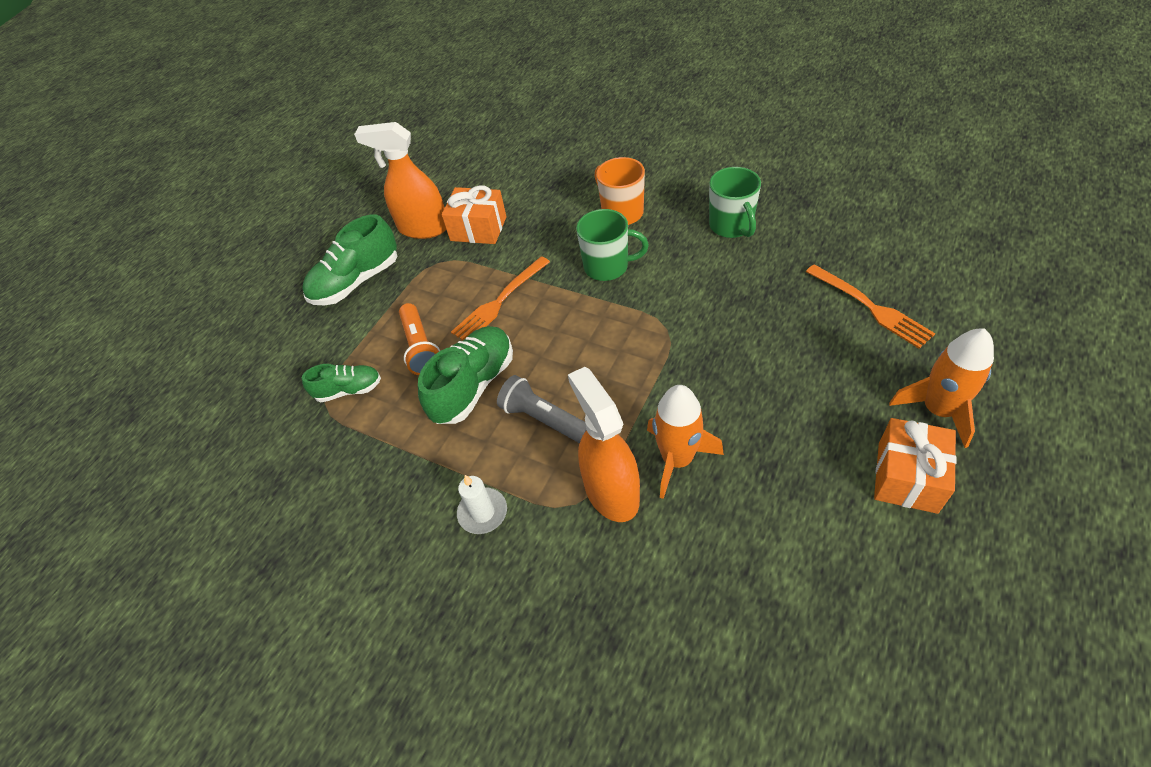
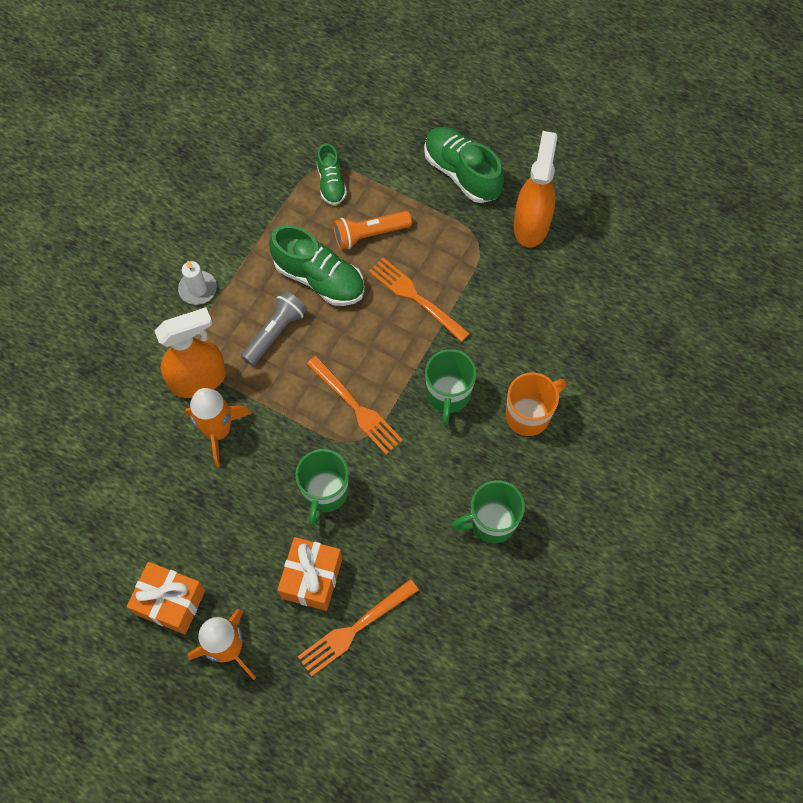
camera: 85 degrees right, 15 degrees up
orange gift [442,185,506,244] -> orange gift moved to [277,537,342,611]
none -> green mug [296,449,349,526]
none -> orange fork [307,356,403,455]

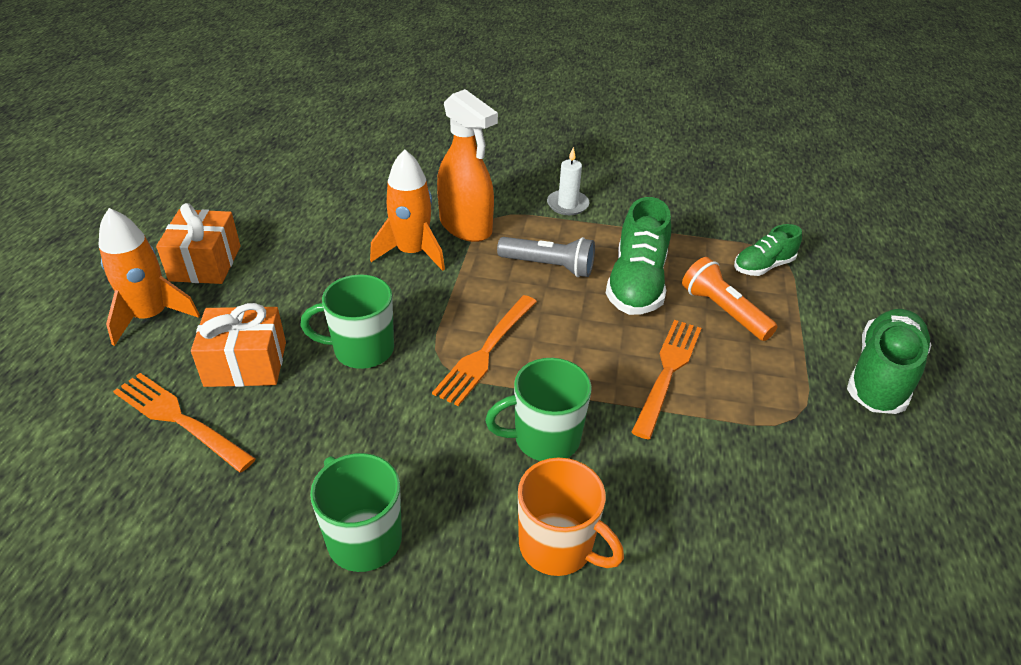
camera: 70 degrees right, 25 degrees down
orange spray bottle [514,131,558,248] -> none

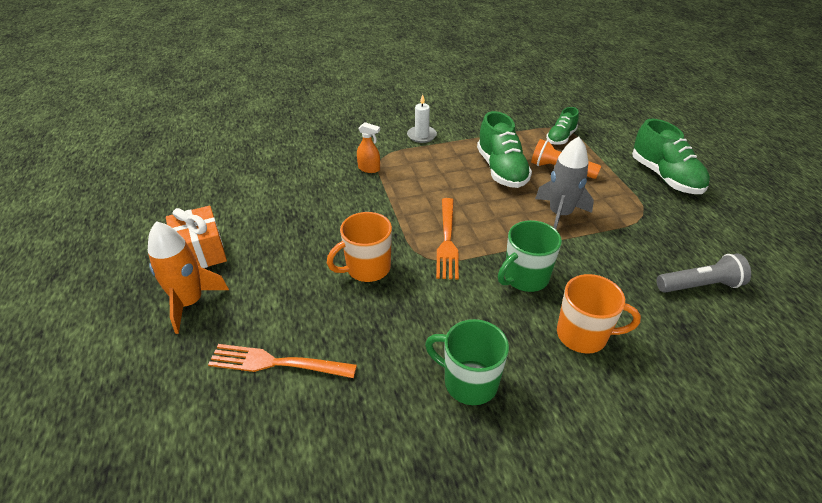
camera: 25 degrees left, 0 degrees up
orange gift [191,303,286,387] -> none
green mug [300,274,394,369] -> orange mug [327,212,392,282]
orange rocket [370,149,445,271] -> none
orange spray bottle [437,89,498,242] -> orange spray bottle [357,122,380,173], size x0.49
grey flashlight [497,237,595,277] -> grey flashlight moved to [656,254,751,292]
orange fork [632,320,702,440] -> grey rocket [535,137,594,229]
green shoe [847,309,932,414] -> green shoe turned 150 degrees clockwise [632,119,710,194]

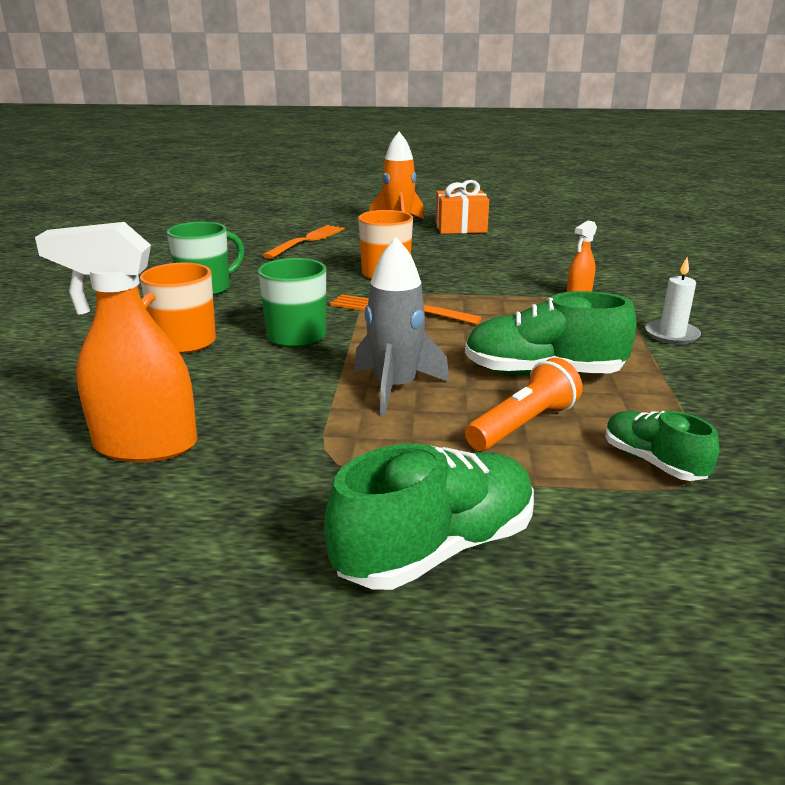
camera: 110 degrees right, 15 degrees down
green shoe [632,119,710,194] -> green shoe turned 150 degrees clockwise [324,443,534,590]
grey flashlight [656,254,751,292] -> orange spray bottle [35,222,197,462]

